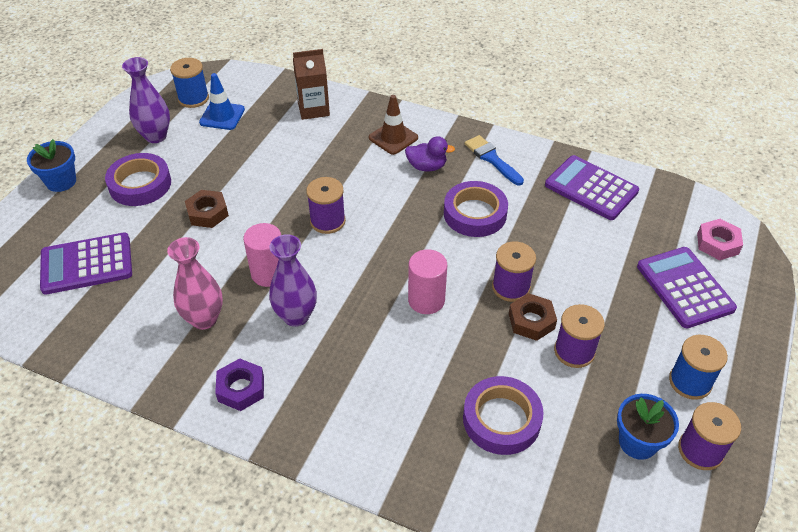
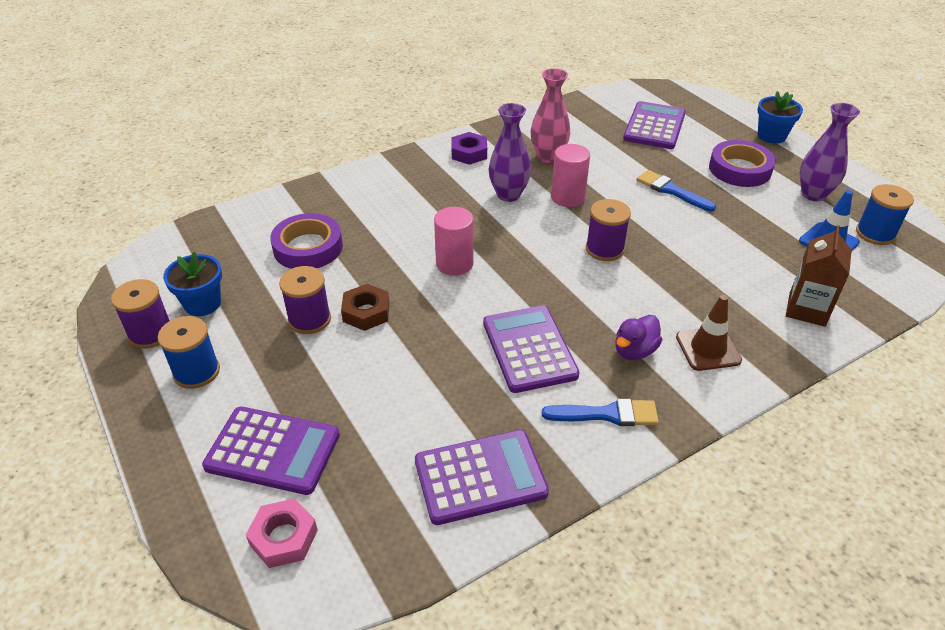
camera: 125 degrees right, 5 degrees down
brown nut [185,190,229,228] -> blue brush [637,170,716,212]
purple tape [444,181,508,237] -> purple calculator [483,305,579,393]
purple spool [492,242,536,302] -> none

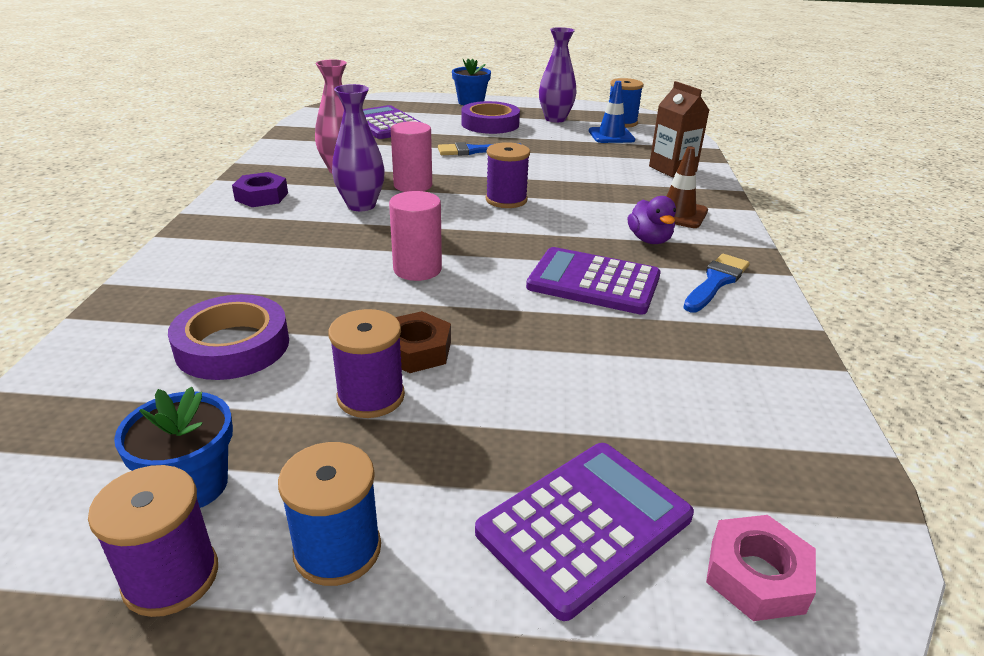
camera: 55 degrees left, 10 degrees down
purple calculator [415,430,549,525] -> none

